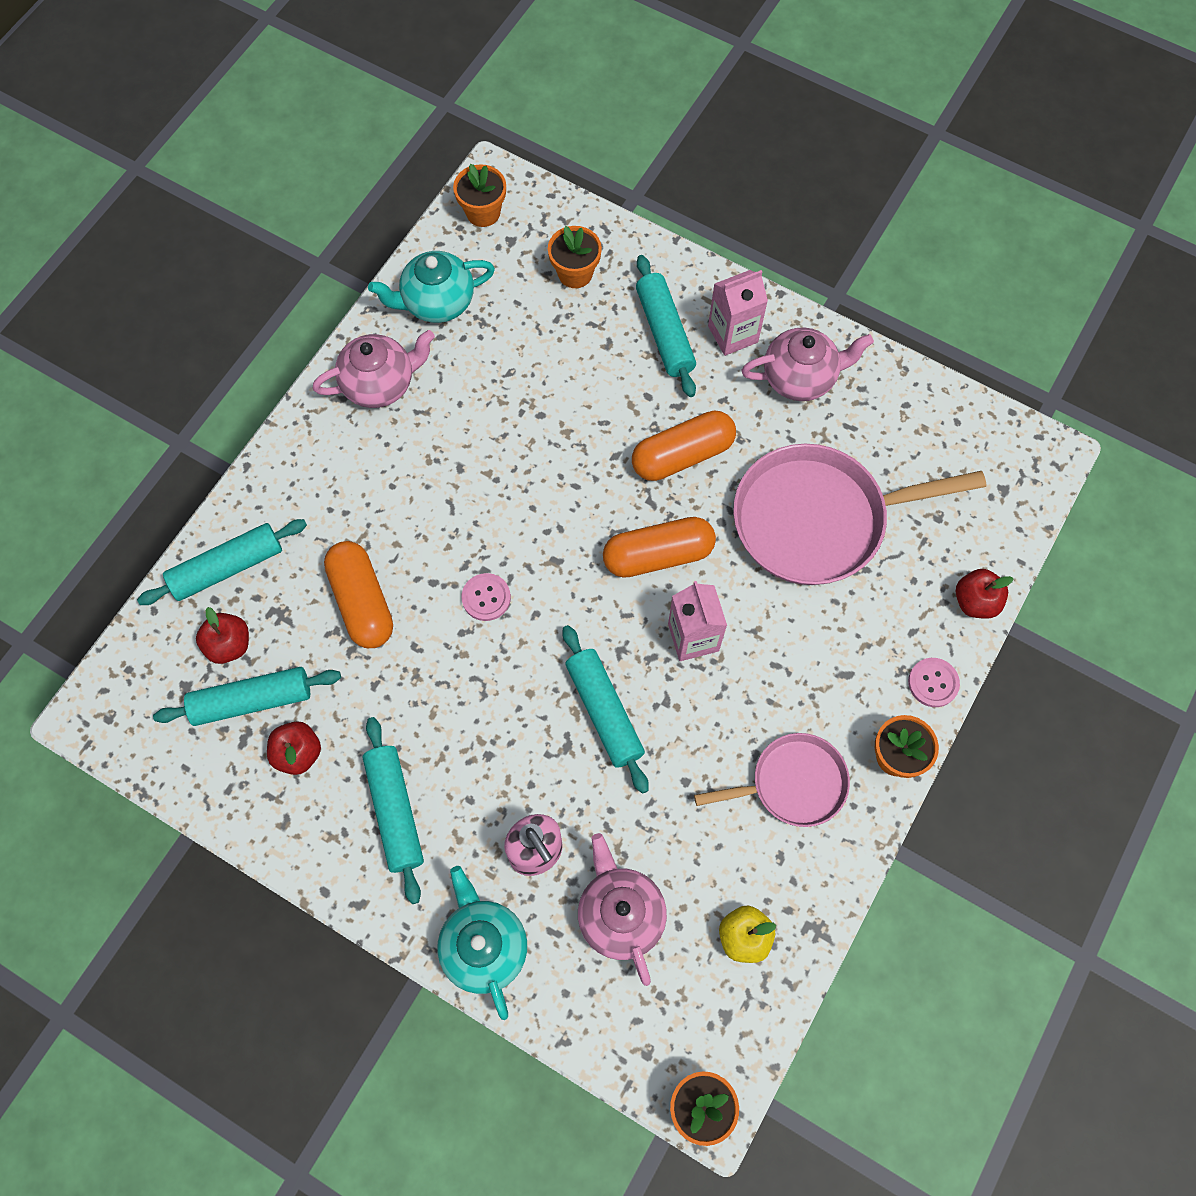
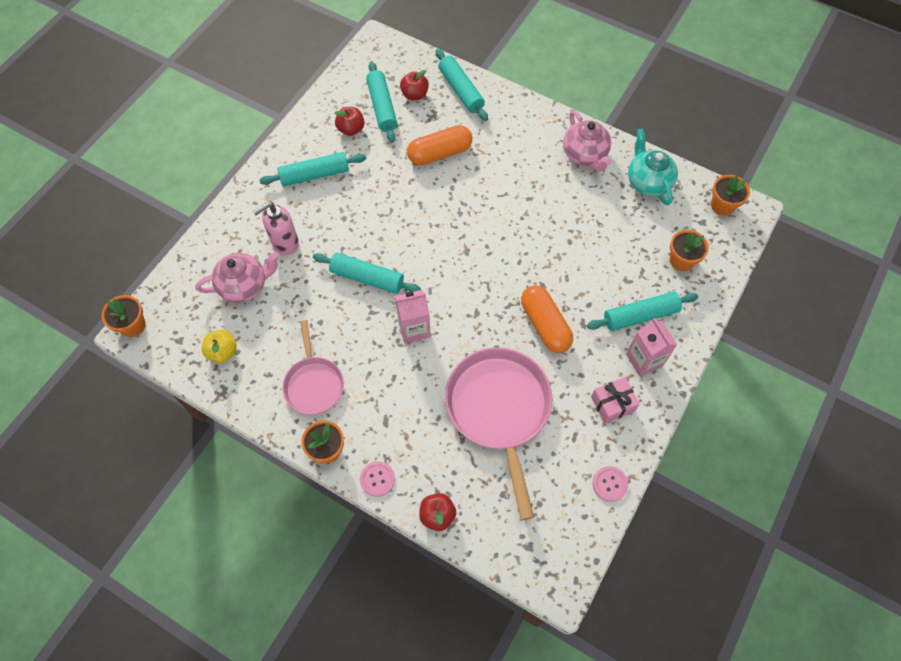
camera: 90 degrees right, 5 degrees down
turquoise teapot [437,866,527,1020] -> none
pink button [462,573,511,621] -> pink button moved to [593,466,628,502]
turquoise rolling pin [563,625,649,794] -> turquoise rolling pin turned 45 degrees clockwise [313,253,421,294]
orange capsule [603,517,716,578] -> none
pink teapot [741,327,874,401] -> pink gift [591,377,640,424]

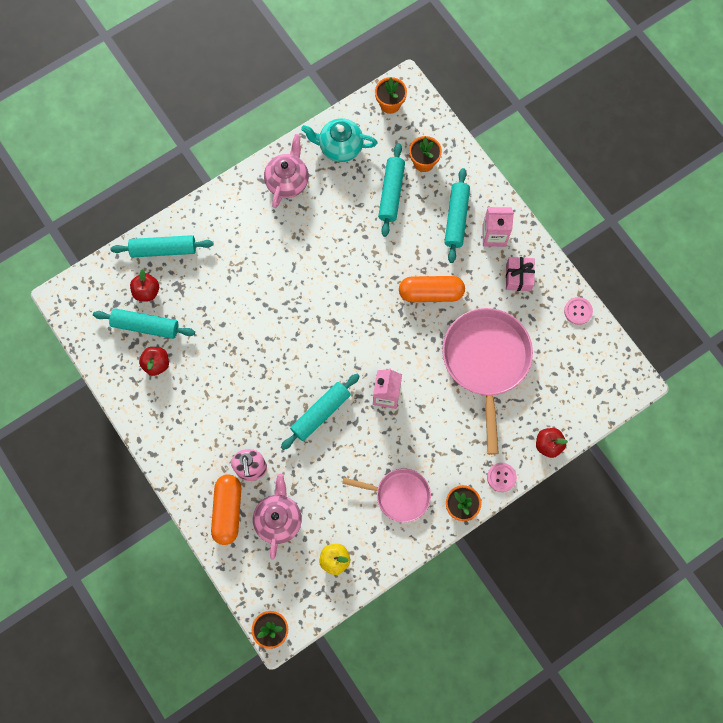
camera: 65 degrees left, 10 degrees up
turquoise rolling pin [259,152,366,186] -> turquoise rolling pin moved to [378,143,405,237]
orange capsule [407,125,472,165] -> orange capsule moved to [211,475,241,545]
pink pan [445,347,552,520] -> pink pan turned 75 degrees clockwise [442,308,533,455]
pink teapot [563,110,612,172] -> pink teapot turned 75 degrees counterclockwise [264,134,309,208]

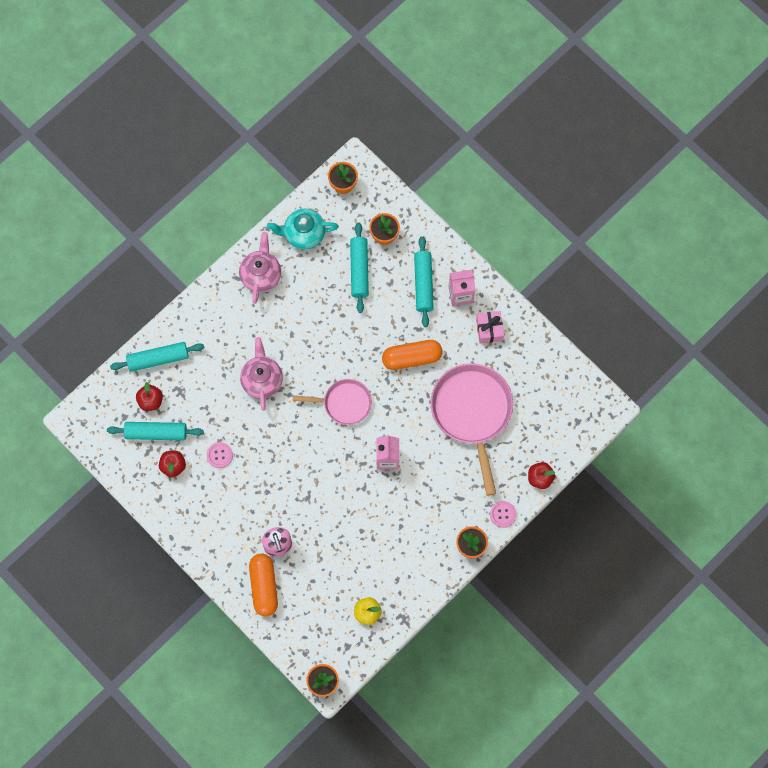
camera: 10 degrees left, 0 degrees up
pink teapot [253,474,302,560] -> pink teapot moved to [240,337,283,411]
turquoise rolling pin [281,374,360,450] -> none
pink pan [342,468,431,523] -> pink pan moved to [293,379,372,425]
pink button [564,297,593,325] -> pink button moved to [207,442,233,468]

